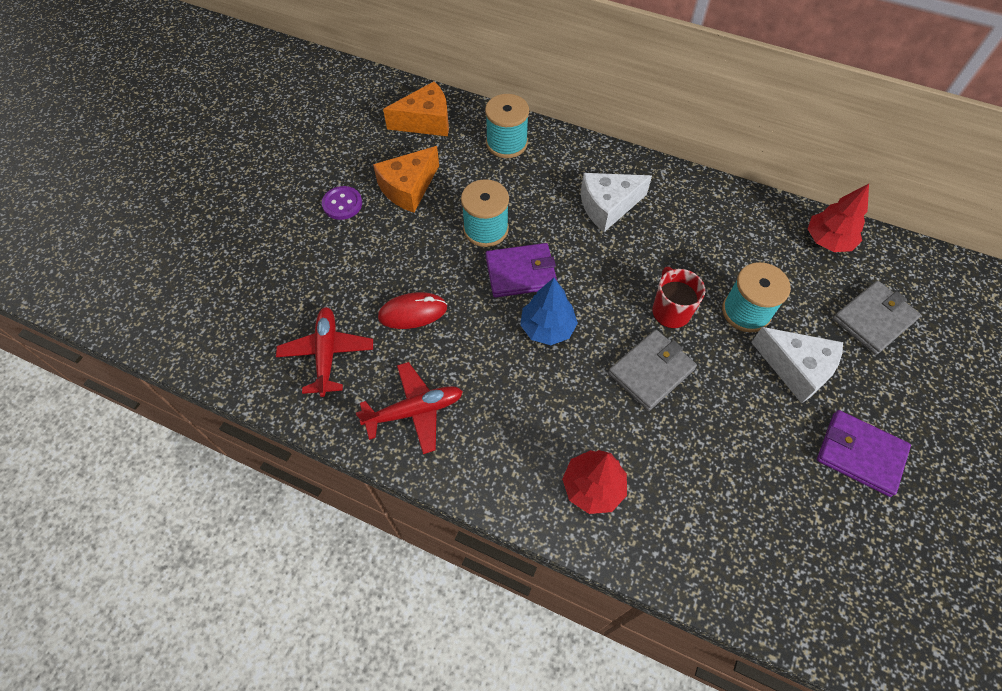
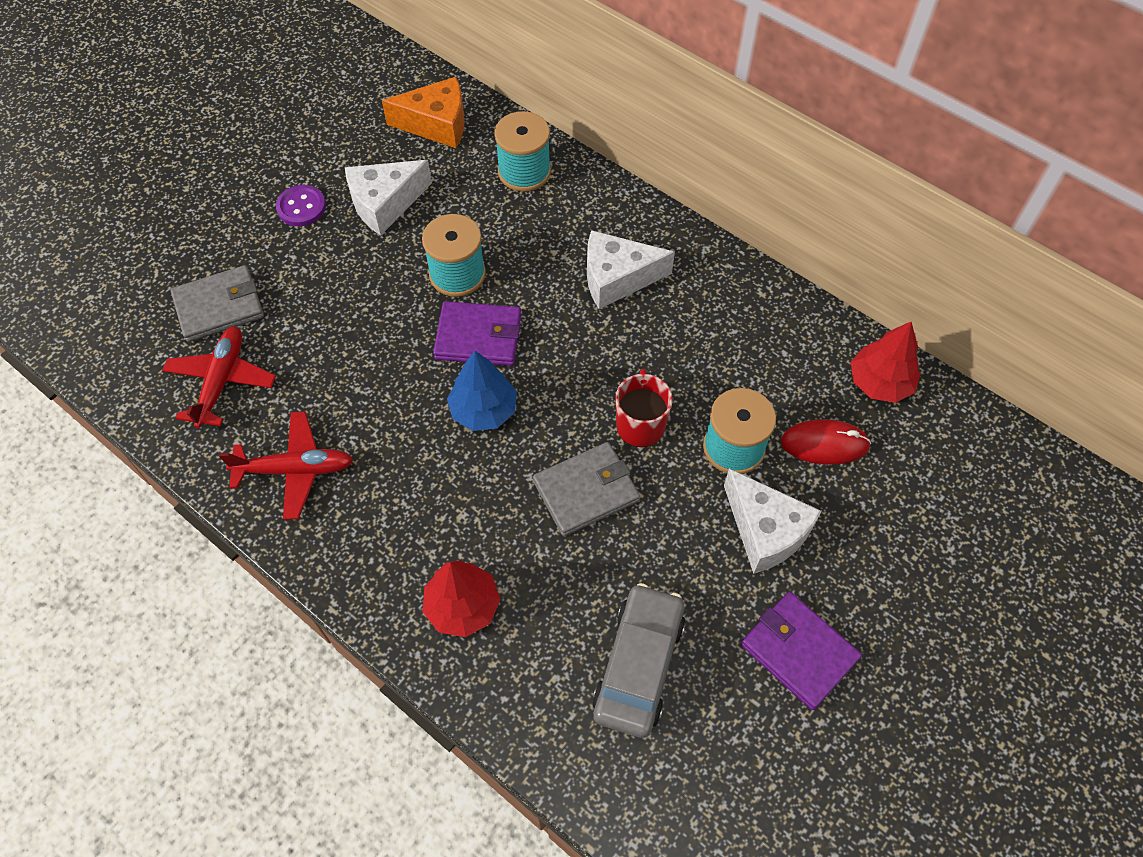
camera: 15 degrees right, 0 degrees up
orange cheese [373,146,439,213] -> white cheese [345,160,432,236]
red mouse [378,292,447,329] -> red mouse moved to [781,419,871,465]
grey wallet [833,281,921,355] -> grey wallet moved to [170,265,264,342]
none -> grey car [592,583,685,738]

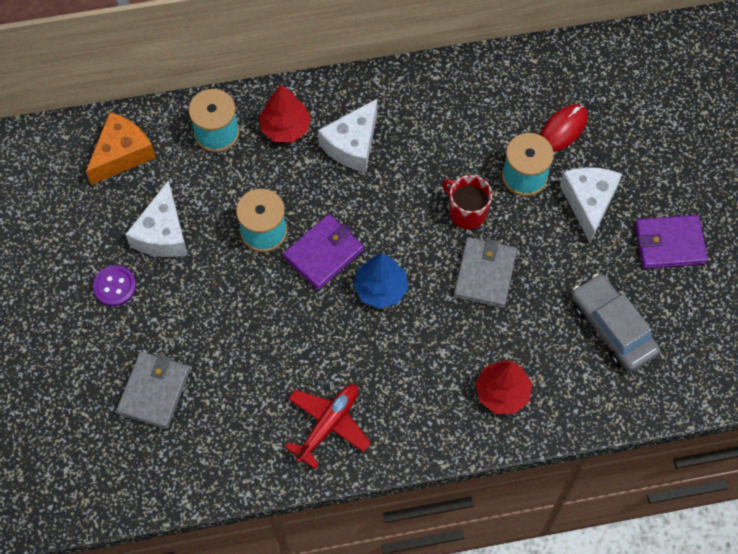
camera: 50 degrees left, 5 degrees up
red plane [162,326,276,428] -> none
white cheese [724,469,822,574] -> white cheese turned 90 degrees counterclockwise [560,167,622,243]
red tree [851,322,920,403] -> red tree moved to [259,85,311,142]

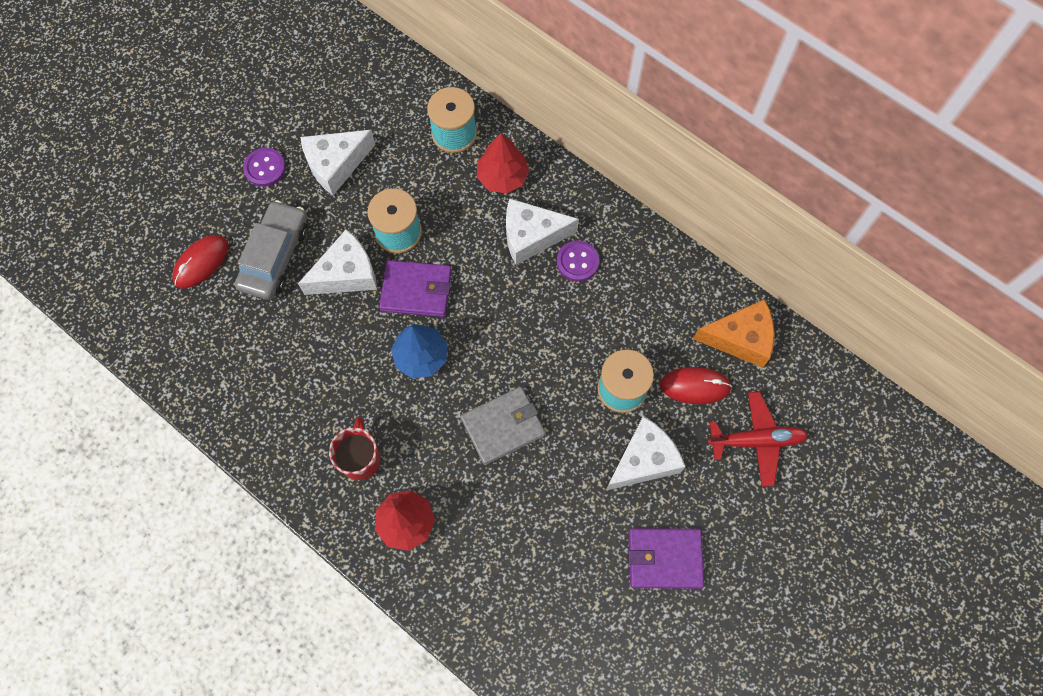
camera: 50 degrees right, 5 degrees up
orange cheese [86,112,156,185] -> orange cheese moved to [693,299,775,368]
grey wallet [116,352,190,429] -> red mouse [172,235,229,289]
red plane [285,384,371,469] -> red plane moved to [708,392,808,487]
red mug [442,175,492,229] -> red mug moved to [329,417,380,480]
grey car [571,274,660,372] -> grey car moved to [235,200,308,300]
purple wallet [635,215,708,269] -> purple wallet turned 45 degrees counterclockwise [628,528,704,589]
none -> white cheese [298,229,377,295]
none -> purple button [557,240,599,282]

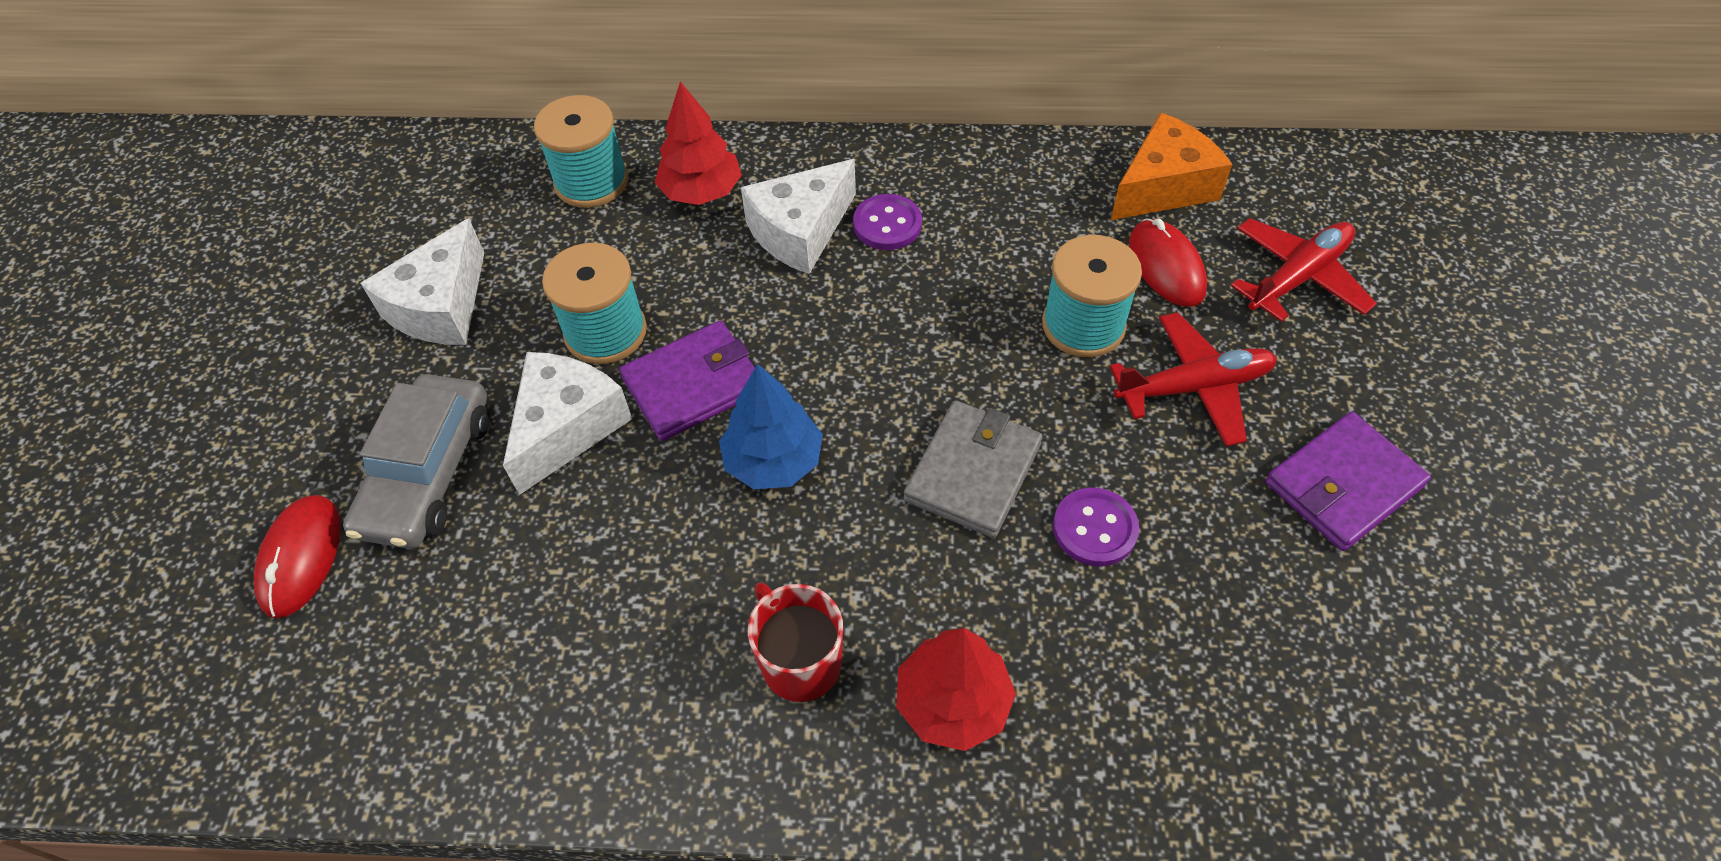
camera: 35 degrees left, 15 degrees down
grey car [235,200,308,300] -> grey car turned 150 degrees counterclockwise [343,374,490,549]
purple button [243,148,286,187] -> purple button moved to [1053,488,1139,566]
white cheese [606,416,685,490] -> red plane [1110,312,1277,446]
red mouse [660,367,732,404] -> red mouse turned 75 degrees counterclockwise [1129,219,1207,307]

